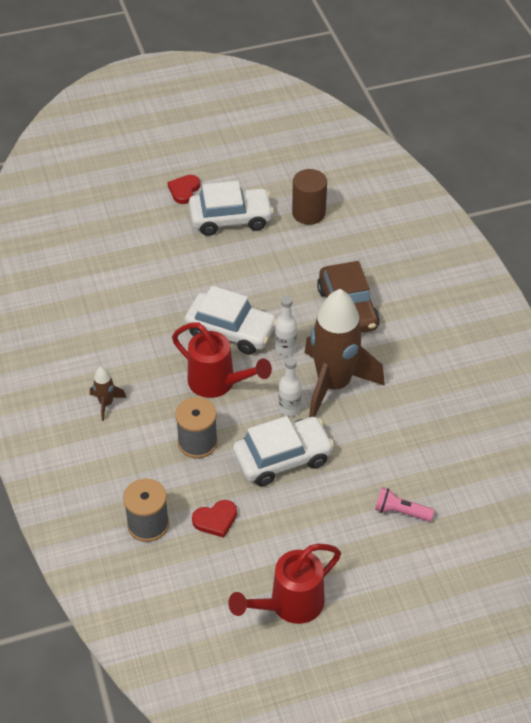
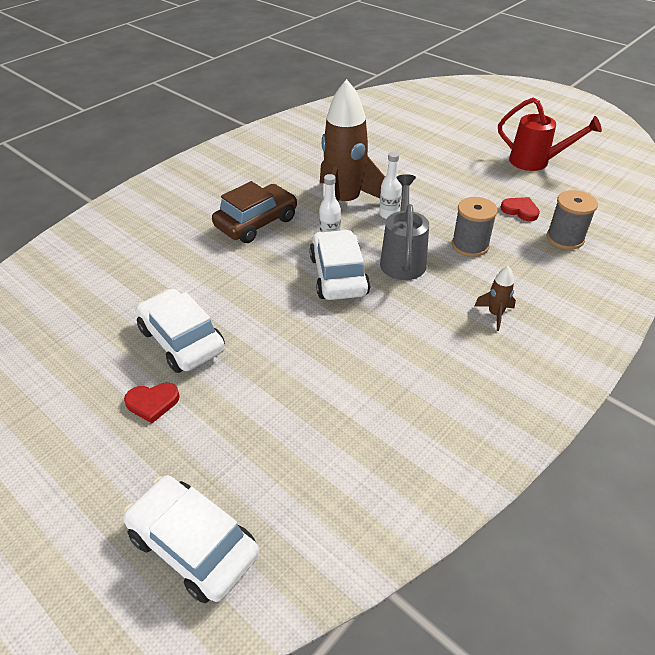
camera: 120 degrees left, 5 degrees down
red watering can [172,323,272,398] -> grey watering can [380,174,429,280]
white car [233,416,334,486] -> white car moved to [123,475,259,603]
brown cylinder [292,169,327,225] -> none
pink flashlight [375,487,434,521] -> none

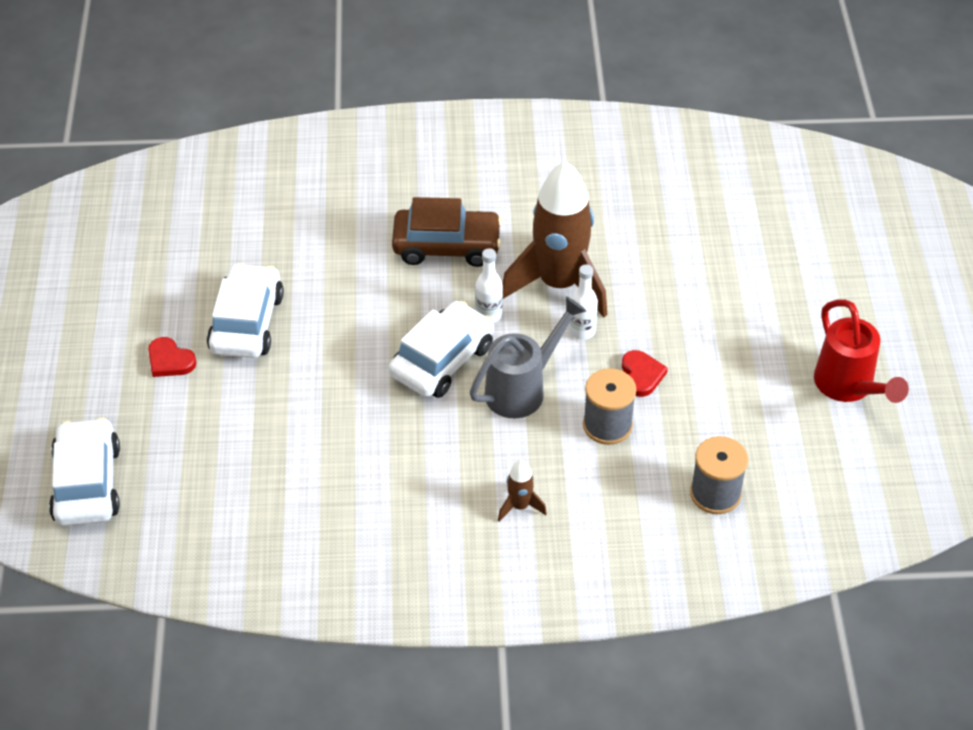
camera: 45 degrees right, 5 degrees up
red heart [500,197,540,221] -> red heart moved to [622,350,668,397]

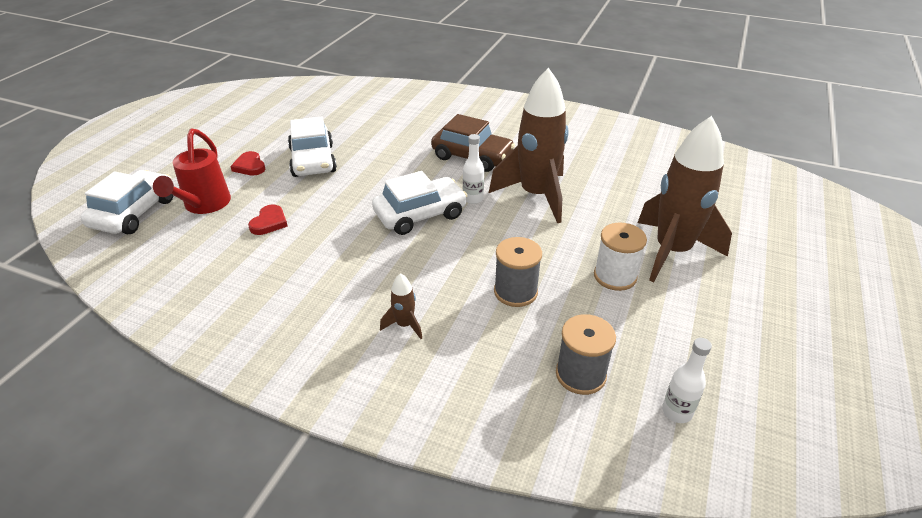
camera: 25 degrees right, 10 degrees down
white car [207,263,284,358] -> white car turned 135 degrees clockwise [288,117,337,177]
grey watering can [470,296,586,418] -> none
white bottle [569,264,598,340] -> white bottle moved to [662,338,712,423]
red heart [622,350,668,397] -> red heart moved to [248,204,288,235]
red watering can [814,299,909,403] -> red watering can moved to [153,129,231,214]
none -> white spool [594,222,647,291]
none -> brown rocket [638,116,732,282]

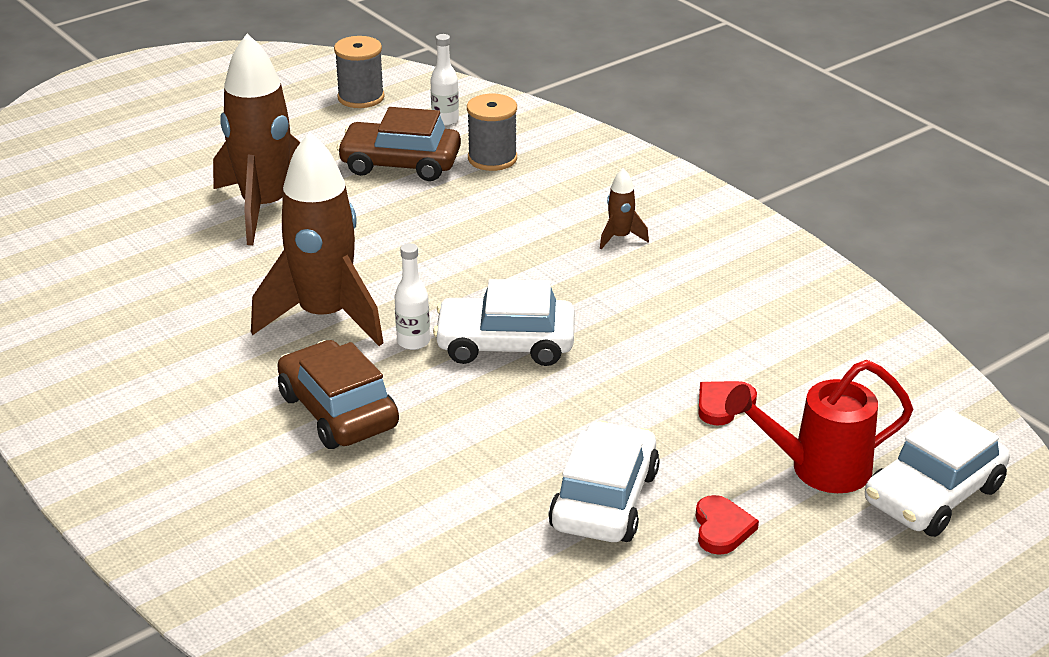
camera: 150 degrees left, 5 degrees down
red watering can [153,129,231,214] -> red watering can turned 135 degrees counterclockwise [725,360,913,493]
grey spool [494,237,542,307] -> grey spool moved to [334,36,384,108]
white spool [594,222,647,291] -> none
none -> brown car [337,107,461,181]

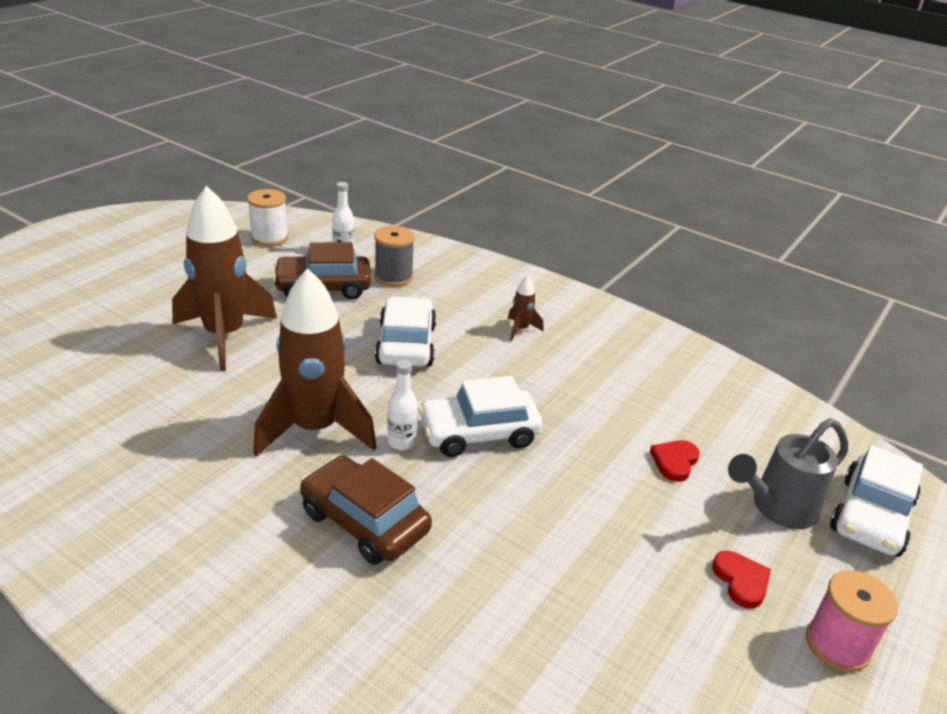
camera: 20 degrees left, 0 degrees up
grey spool [334,36,384,108] -> white spool [247,189,288,246]
white car [548,421,660,542] -> white car moved to [375,296,436,367]
red watering can [725,360,913,493] -> grey watering can [728,418,848,529]
none -> pink spool [806,570,898,672]

